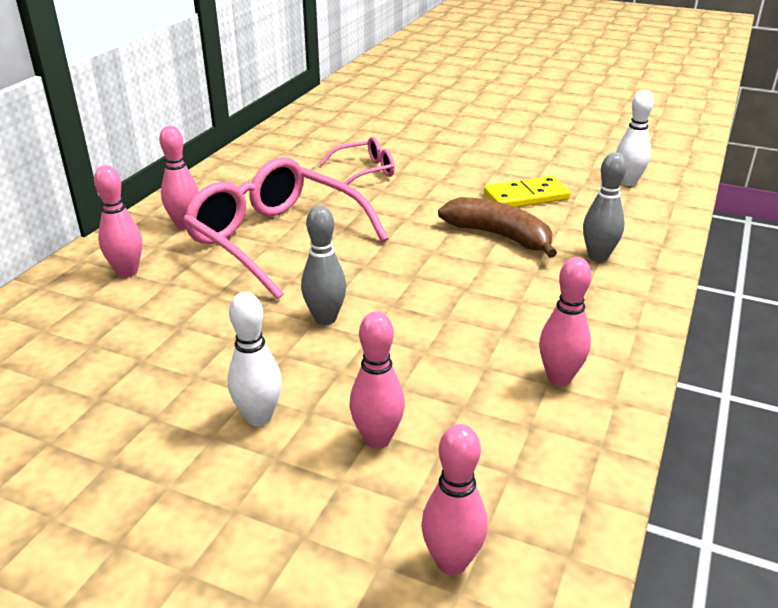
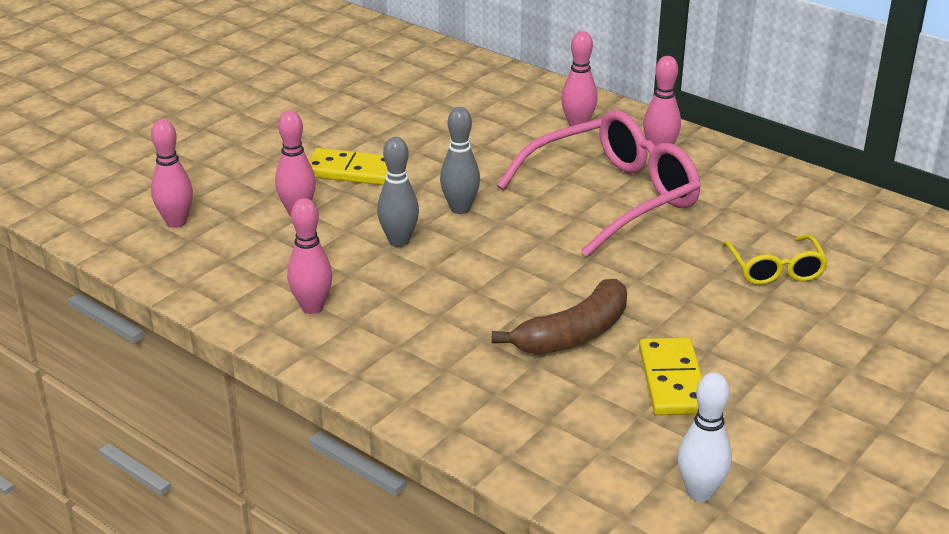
camera: 105 degrees right, 0 degrees up
white bowling pin [227,292,282,426] -> yellow domino [308,148,387,185]
pink glasses [319,137,395,185] -> yellow glasses [722,235,828,285]
grey bowling pin [583,152,627,262] -> grey bowling pin moved to [377,137,419,247]

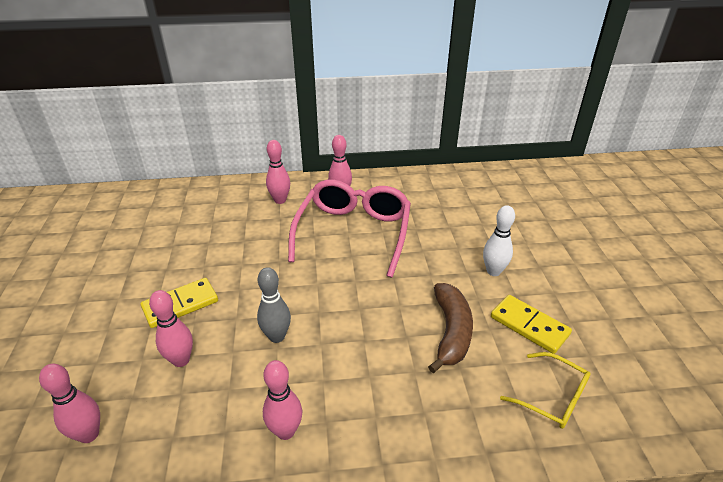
camera: 45 degrees left, 5 degrees up
grey bowling pin [440,107,480,214] -> none
white bowling pin [677,372,732,502] -> white bowling pin moved to [483,205,515,276]
yellow glasses [722,235,828,285] -> yellow glasses moved to [500,352,591,429]

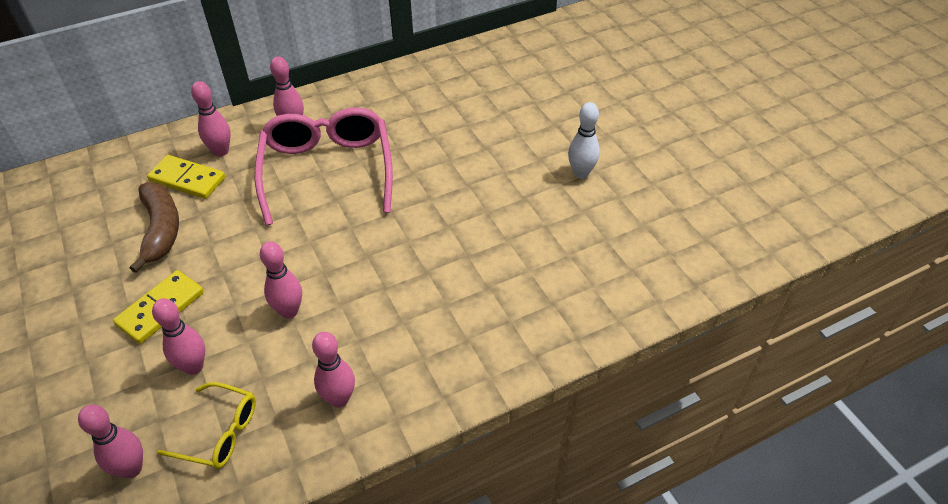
camera: 20 degrees left, 10 degrees up
grey bowling pin [257,267,291,343] -> pink bowling pin [260,241,302,318]
brown banana [428,283,473,373] -> brown banana moved to [130,182,179,273]
white bowling pin [483,205,515,276] -> white bowling pin moved to [568,102,600,178]
yellow domino [491,295,572,354] -> yellow domino moved to [147,155,225,199]
yellow glasses [500,352,591,429] -> yellow glasses moved to [157,382,256,469]

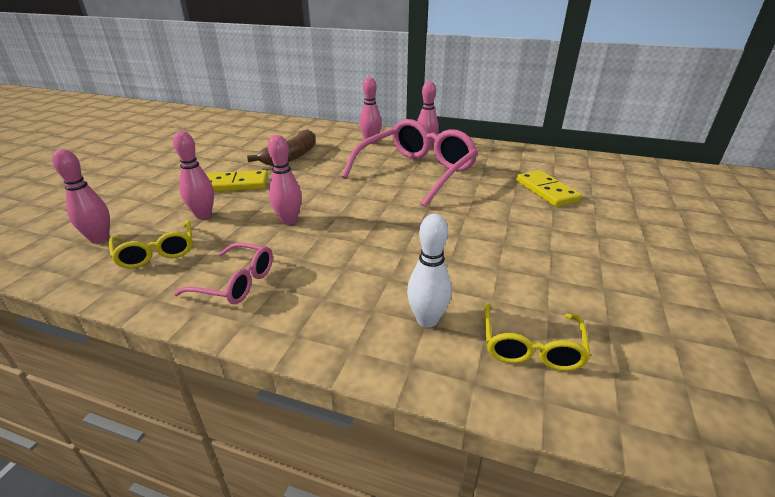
camera: 45 degrees right, 15 degrees down
yellow domino [147,155,225,199] -> yellow domino moved to [516,170,582,207]
pink bowling pin [312,332,355,407] -> pink glasses [174,243,273,304]
white bowling pin [568,102,600,178] -> white bowling pin moved to [407,214,452,328]
none -> yellow glasses [484,304,591,371]

